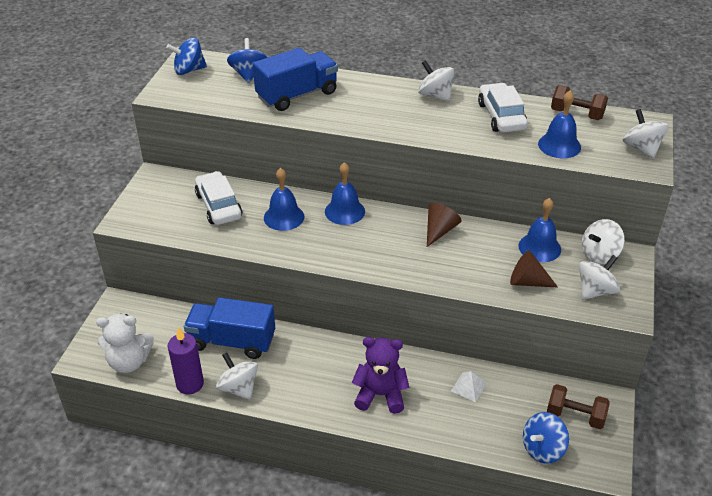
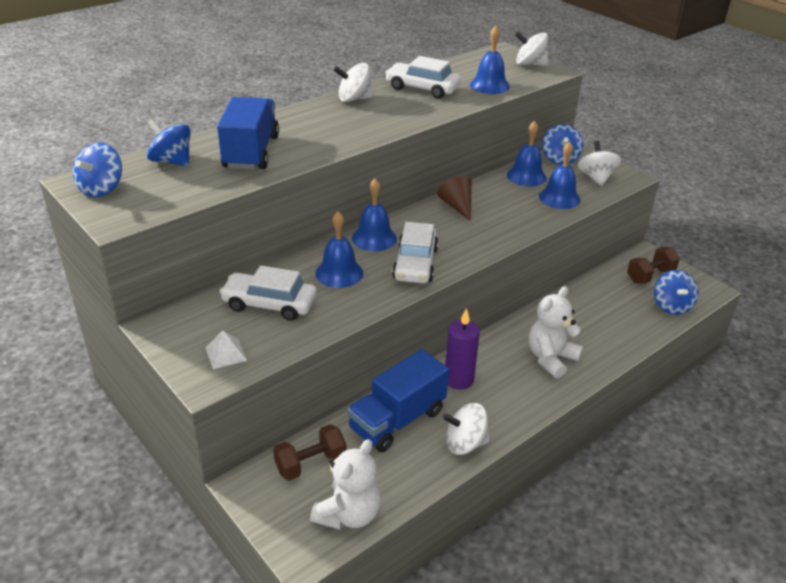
camera: 55 degrees left, 5 degrees down
purple candle [167,327,204,395] -> purple candle moved to [445,308,480,390]
purple teddy bear [352,337,409,414] -> white teddy bear [529,286,583,378]
white pyramid [451,371,487,402] -> white pyramid moved to [206,330,247,369]
brown cone [510,250,558,287] -> blue bell [539,141,580,209]
brown dumbbell [551,85,608,120] -> brown dumbbell moved to [273,424,346,481]
white spinning top [582,219,625,264] -> blue spinning top [542,124,583,165]
none -> white car [392,222,438,283]

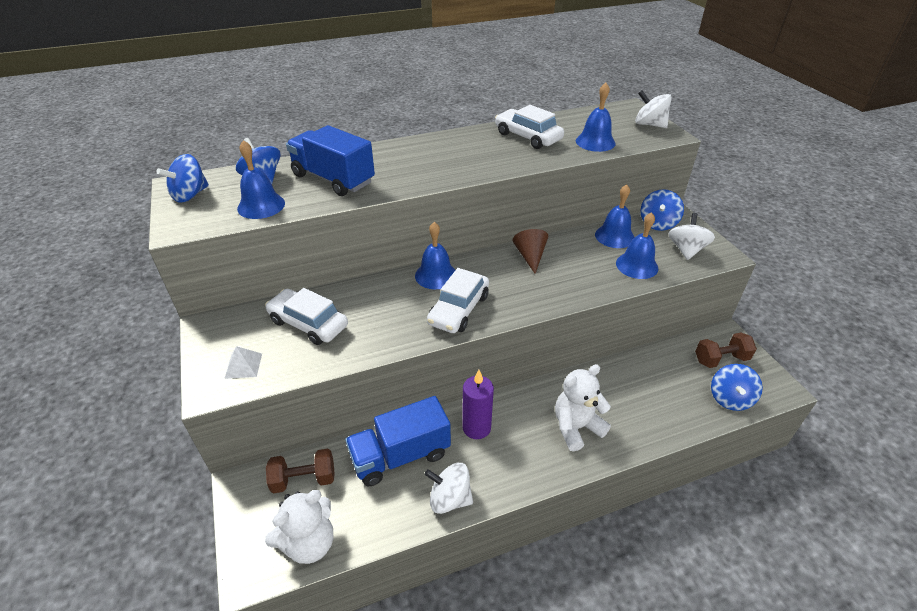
camera: 20 degrees right, 5 degrees up
blue truck [217,97,279,170] -> blue truck turned 75 degrees counterclockwise [286,125,375,196]
blue bell [315,211,363,288] -> blue bell moved to [237,140,285,219]
white spinning top [333,63,374,102] -> none

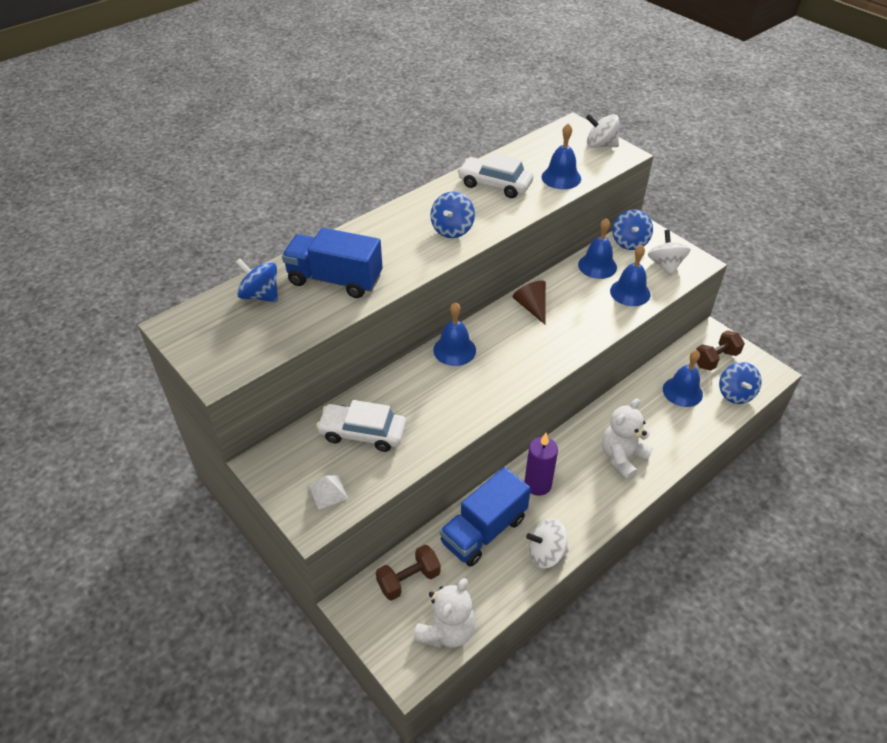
camera: 20 degrees left, 5 degrees up
blue spinning top [157,154,209,203] -> blue spinning top moved to [430,191,475,238]
blue bell [237,140,285,219] -> blue bell moved to [663,350,703,407]
white car [427,268,489,333] -> none

